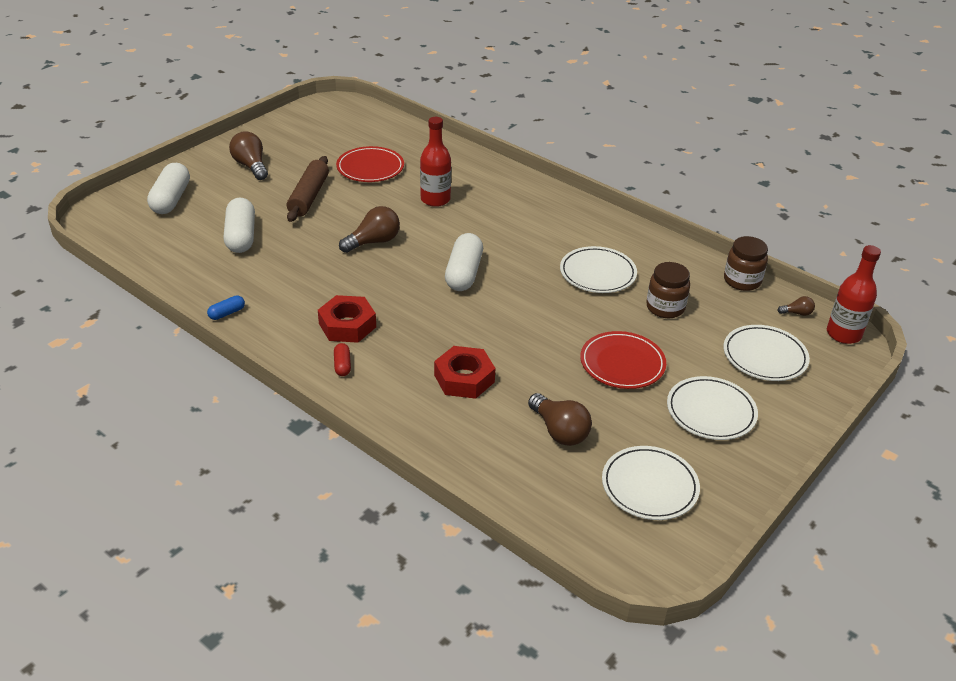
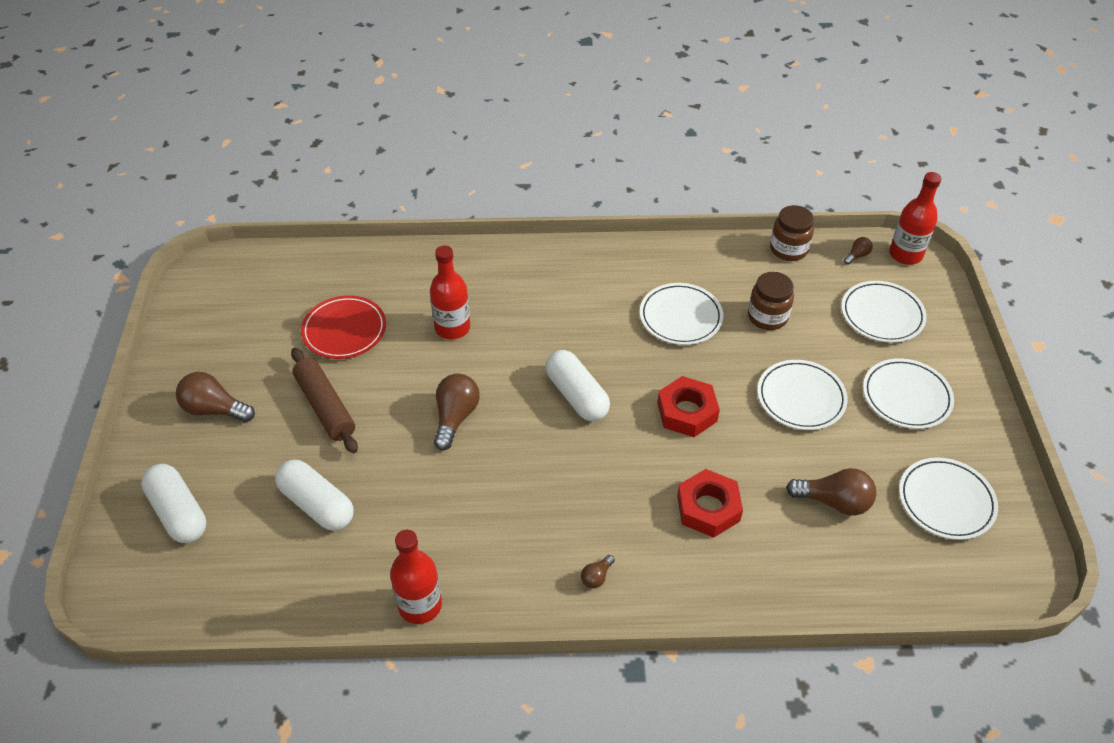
camera: 40 degrees left, 10 degrees up
blue capsule [207,295,245,320] -> red bottle [390,530,442,624]
red nut [318,295,376,343] -> red nut moved to [657,376,720,437]
red capsule [334,343,351,376] -> brown light bulb [581,555,615,588]
red plate [580,331,666,389] -> white plate [757,360,848,430]

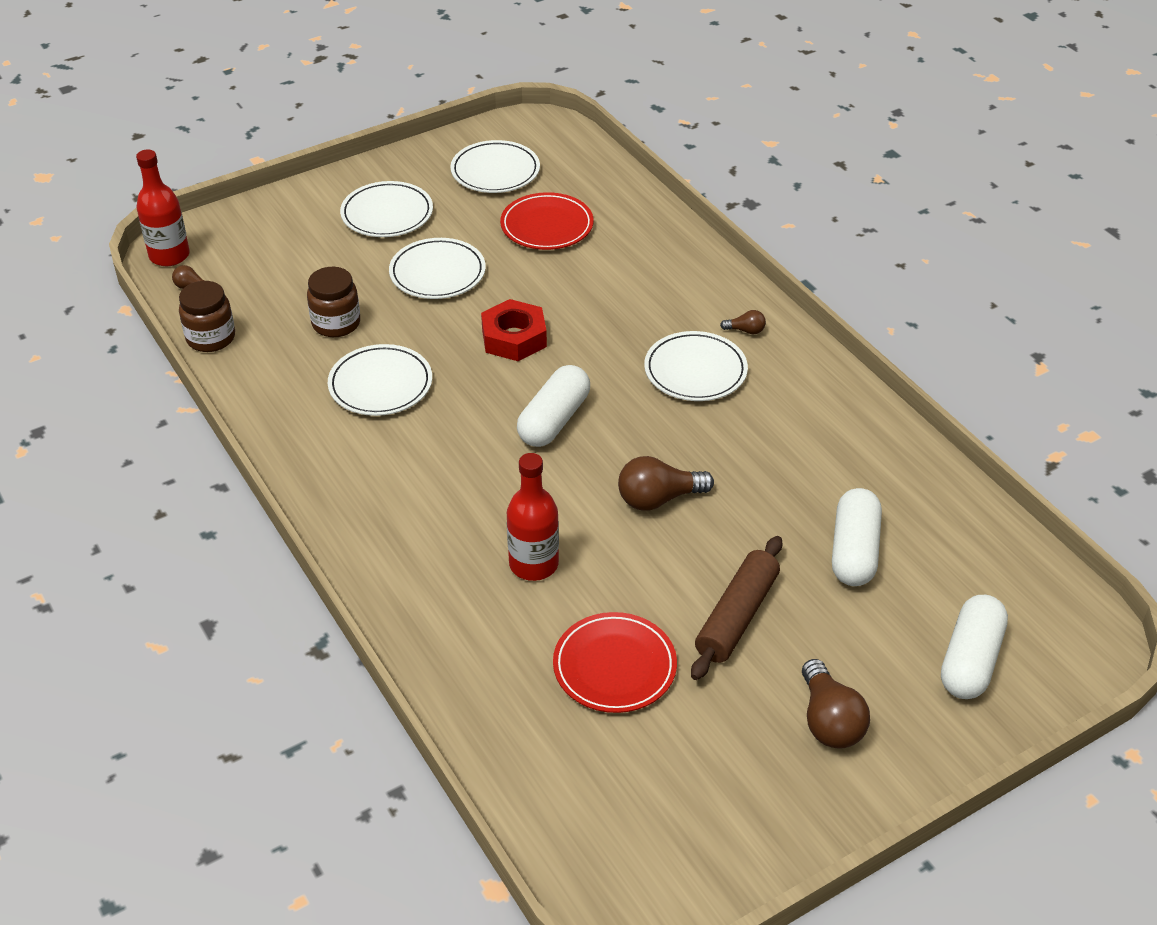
camera: 120 degrees left, 5 degrees down
red bottle [390,530,442,624] -> none
red nut [677,469,743,538] -> none
brown light bulb [786,468,877,515] -> red plate [500,192,594,250]
white plate [841,281,927,343] -> white plate moved to [644,331,748,401]

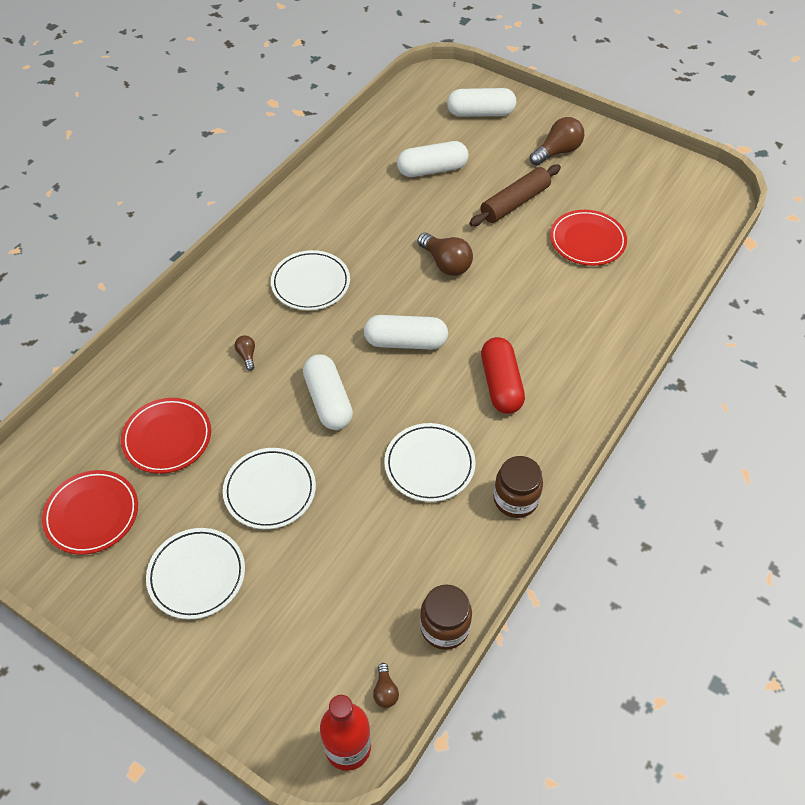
camera: 115 degrees left, 10 degrees up
brown jar [307,267,360,337] -> brown jar moved to [493,456,543,518]
white plate [450,140,540,193] -> red plate [42,470,138,555]
red nut [481,299,547,361] -> white capsule [303,354,353,430]
red bottle [507,453,559,581] -> none
brown rolling pin [691,536,782,680] -> brown rolling pin turned 45 degrees counterclockwise [469,165,561,226]
brown light bulb [720,310,766,334] -> brown light bulb moved to [235,335,255,371]
none -> red capsule [481,337,525,414]

